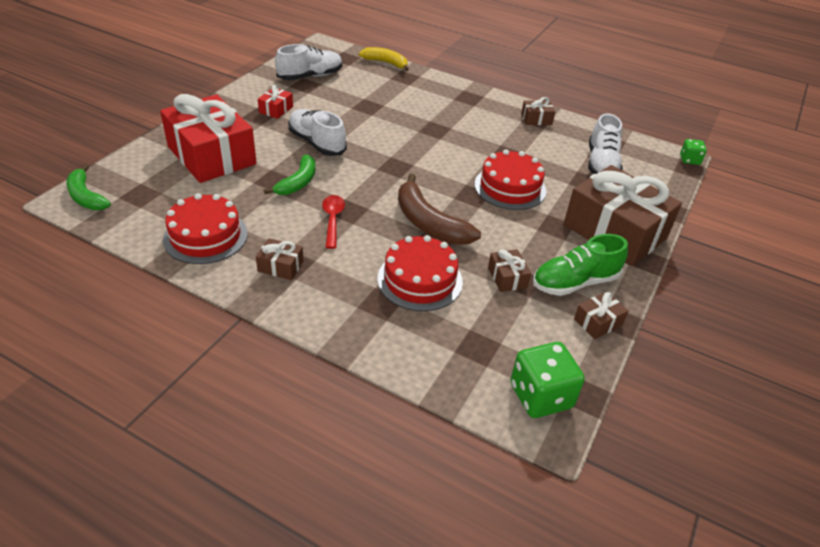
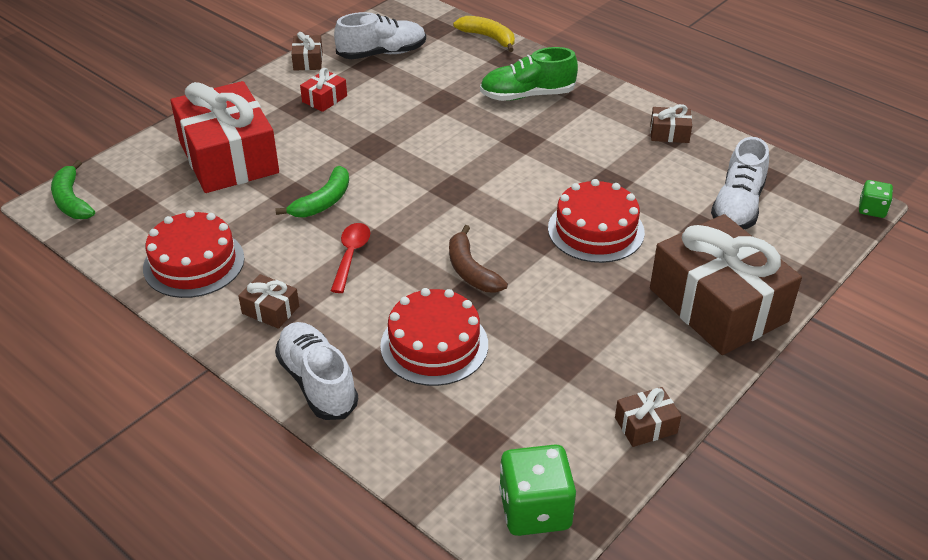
camera: 15 degrees right, 0 degrees up
white shoe [288,109,347,156] -> white shoe moved to [275,322,358,420]
brown banana [398,173,481,245] -> brown banana [449,225,508,293], size x0.66
brown gift [488,249,531,292] -> brown gift moved to [291,32,323,71]
green shoe [533,234,628,296] -> green shoe moved to [480,47,578,101]

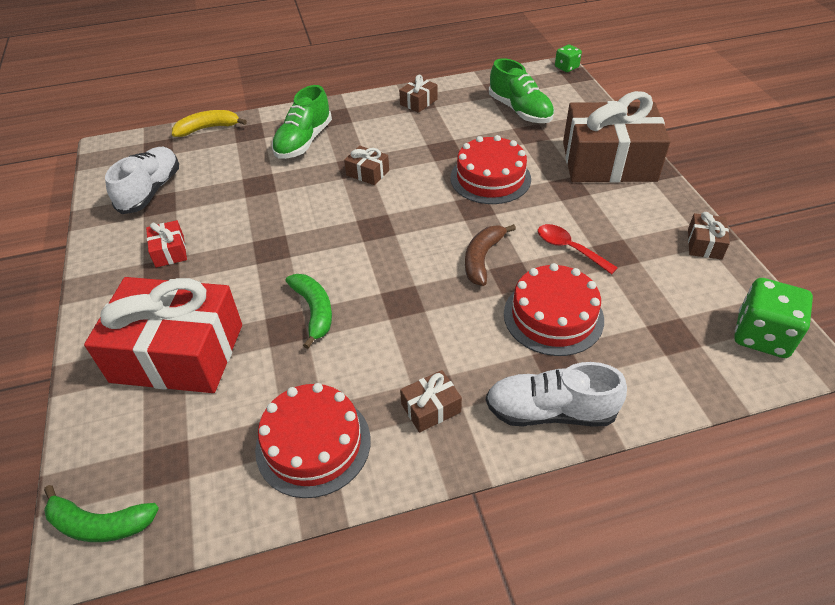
camera: 55 degrees left, 5 degrees up
brown gift [291,32,323,71] -> brown gift moved to [344,146,389,185]
red spoon [331,223,370,293] -> red spoon moved to [538,224,618,274]
brown banana [449,225,508,293] -> brown banana turned 105 degrees clockwise [465,224,516,286]
white shoe [711,137,769,230] -> green shoe [489,58,554,123]

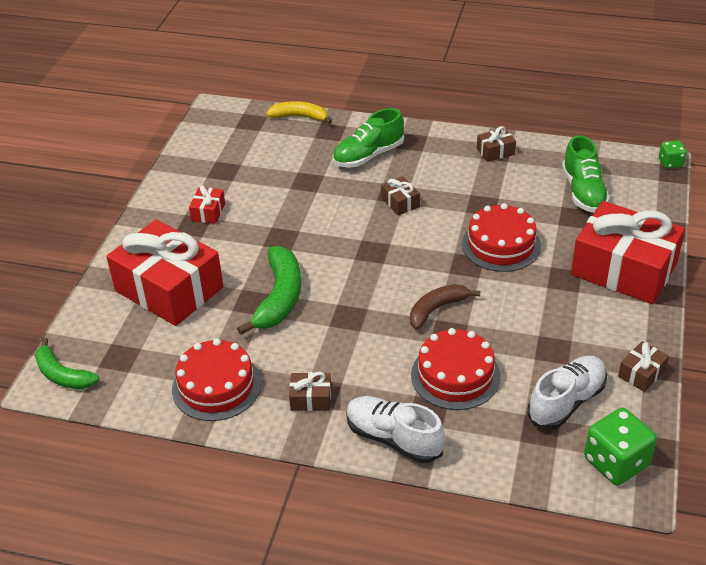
camera: 30 degrees right, 5 degrees down
white shoe [105,147,179,214] -> white shoe moved to [527,356,607,430]
green banana [286,274,332,349] -> green banana [237,246,301,335], size x1.51
red spoon [538,224,618,274] -> none
brown gift [563,91,670,183] -> red gift [571,201,685,304]

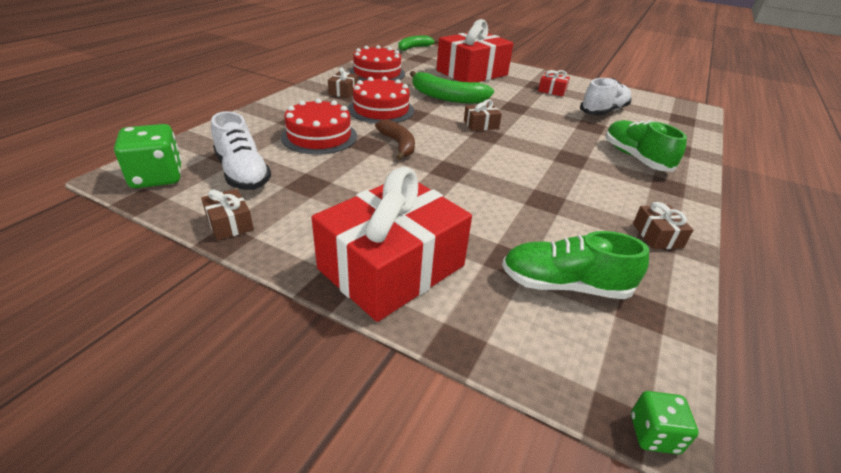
camera: 100 degrees right, 5 degrees down
yellow banana [266,101,332,124] -> none
white shoe [346,396,445,463] -> white shoe moved to [580,78,632,115]
brown gift [381,176,420,216] -> brown gift moved to [464,100,502,131]
red cake [462,203,541,272] -> red cake moved to [348,77,414,124]

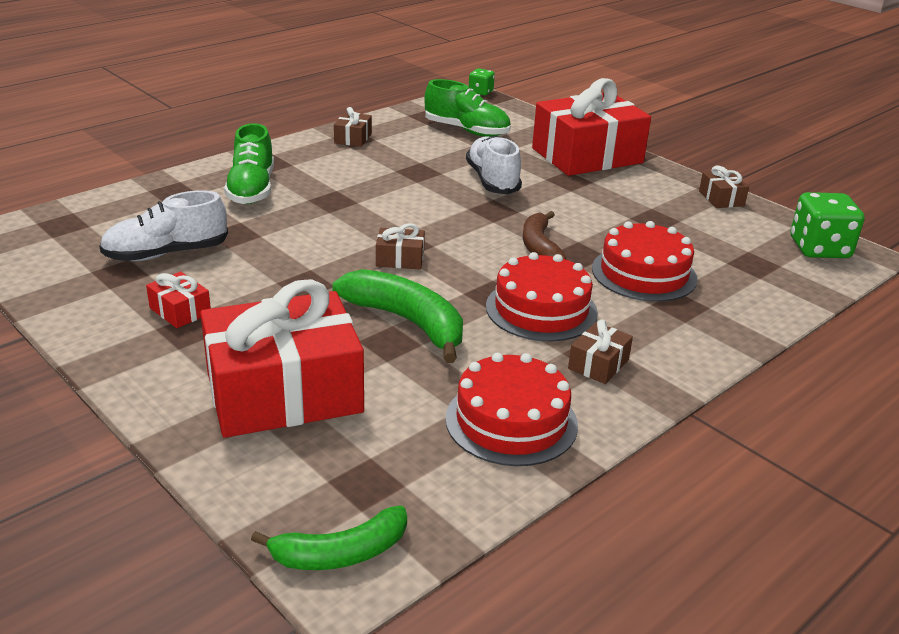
camera: 160 degrees left, 5 degrees down
white shoe [211,111,271,190] -> white shoe moved to [466,135,522,195]

